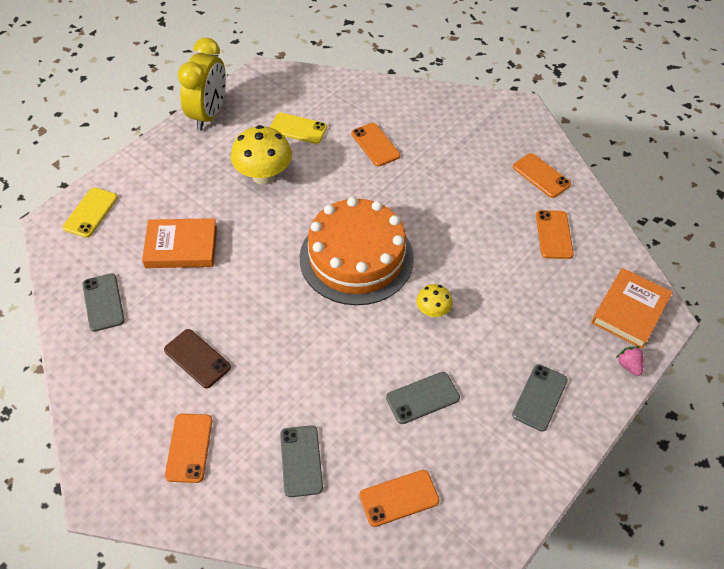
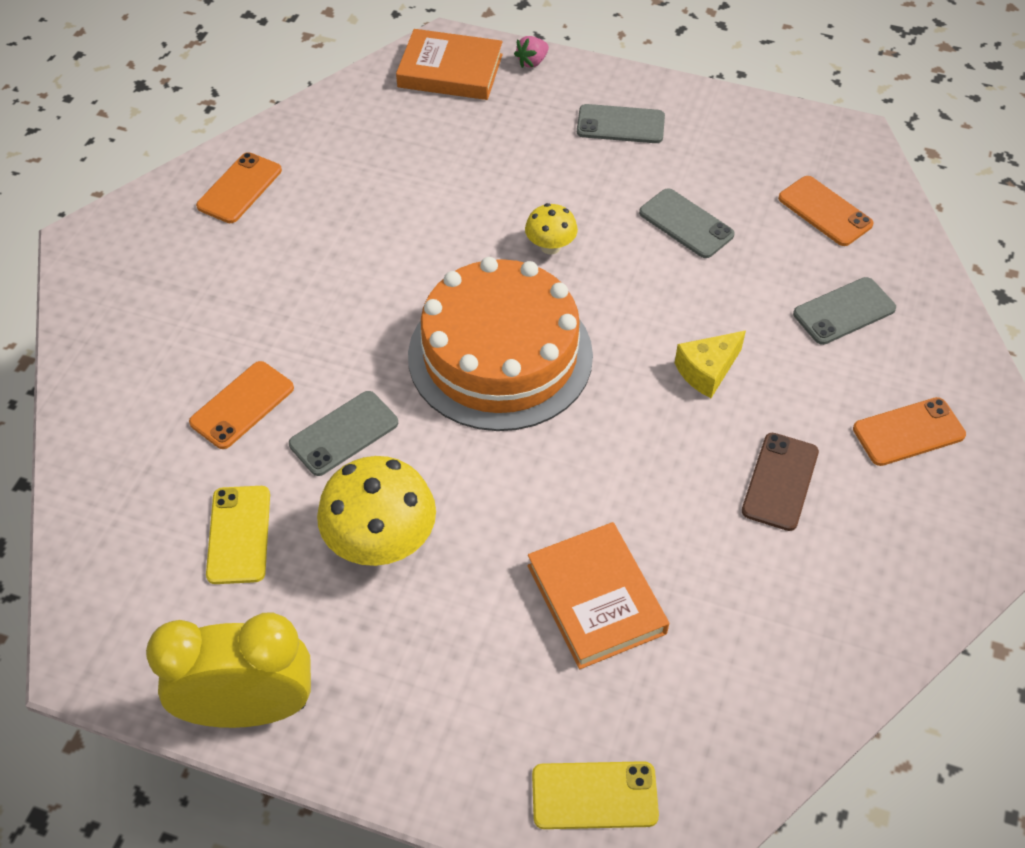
camera: 110 degrees left, 0 degrees up
grey phone [82,273,124,332] -> grey phone moved to [289,391,398,476]
orange phone [536,210,574,259] -> none
none -> yellow cheese [675,331,746,398]

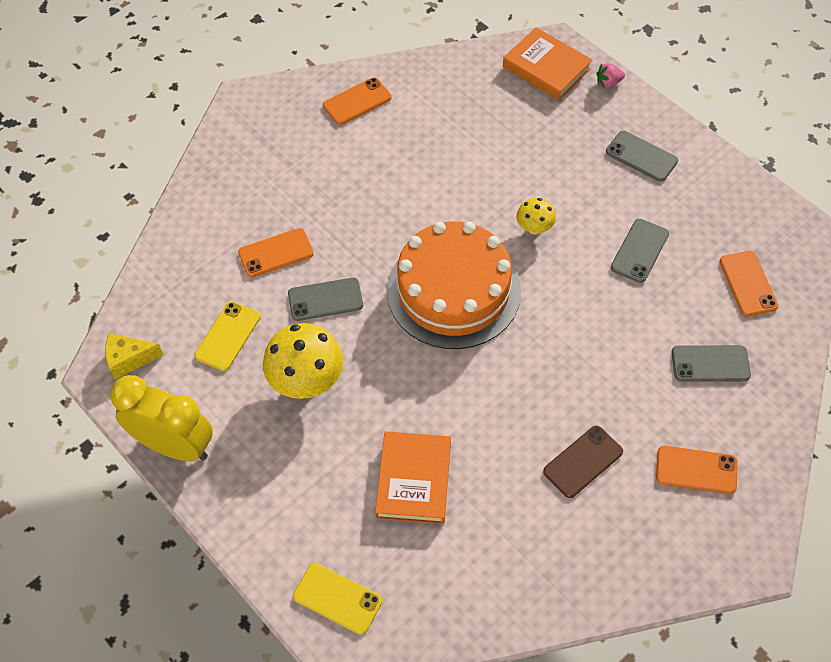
camera: 30 degrees right, 5 degrees up
grey phone [639,188,735,258] -> grey phone turned 45 degrees clockwise [611,219,669,283]
yellow cheese [675,331,746,398] -> yellow cheese moved to [105,333,163,379]

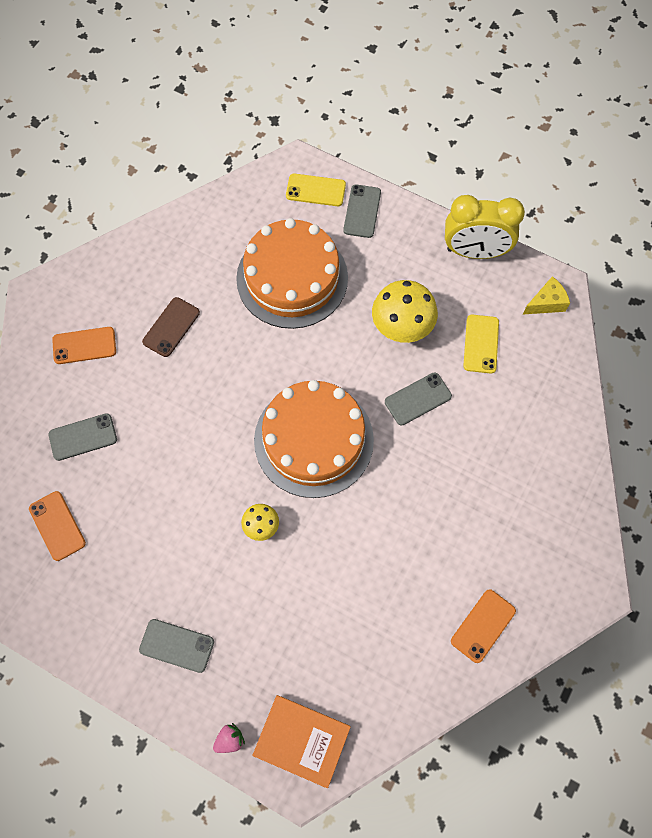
camera: 160 degrees right, 10 degrees up
orange phone [238,228,314,278] -> none
orange book [375,431,451,524] -> orange cake [236,218,348,329]
grey phone [611,219,669,283] -> grey phone moved to [343,184,381,238]

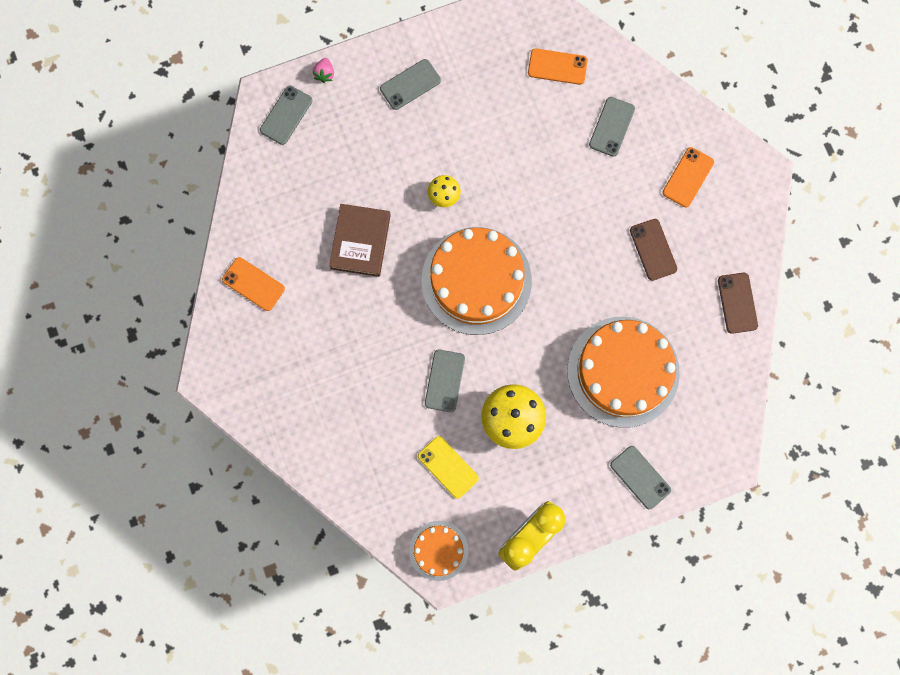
camera: 130 degrees right, 10 degrees up
orange book [252,695,351,788] -> grey phone [260,86,312,145]
yellow phone [286,174,346,206] -> none
orange phone [451,589,516,663] -> orange phone turned 45 degrees counterclockwise [222,257,285,311]
yellow cheese [523,276,570,314] -> orange cake [409,521,468,581]
none -> brown book [329,204,391,277]
none -> brown phone [718,273,758,334]

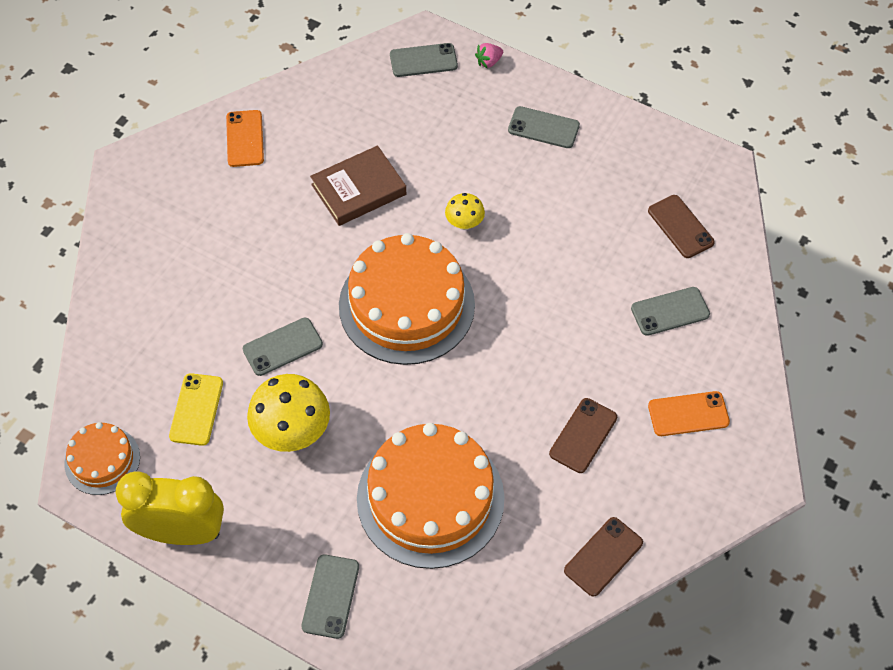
camera: 50 degrees right, 20 degrees down
orange phone [528,49,588,85] -> brown phone [648,195,715,258]

